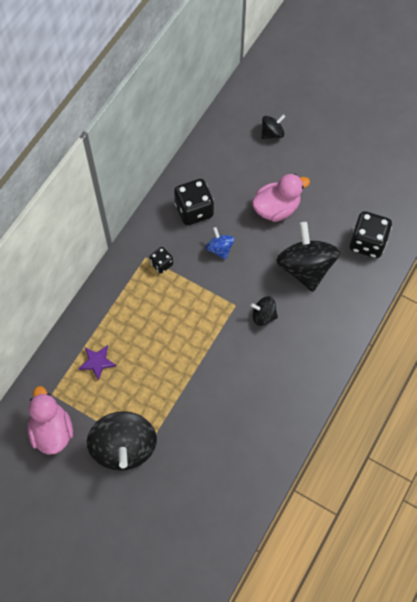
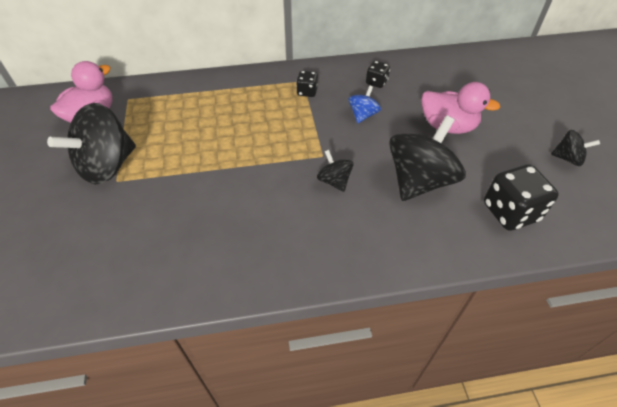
camera: 50 degrees right, 15 degrees down
purple star [78,345,116,381] -> none
black dice [174,179,214,225] -> black dice [366,61,390,88], size x0.54
black spinning top [262,114,285,139] -> black spinning top moved to [551,130,600,166]

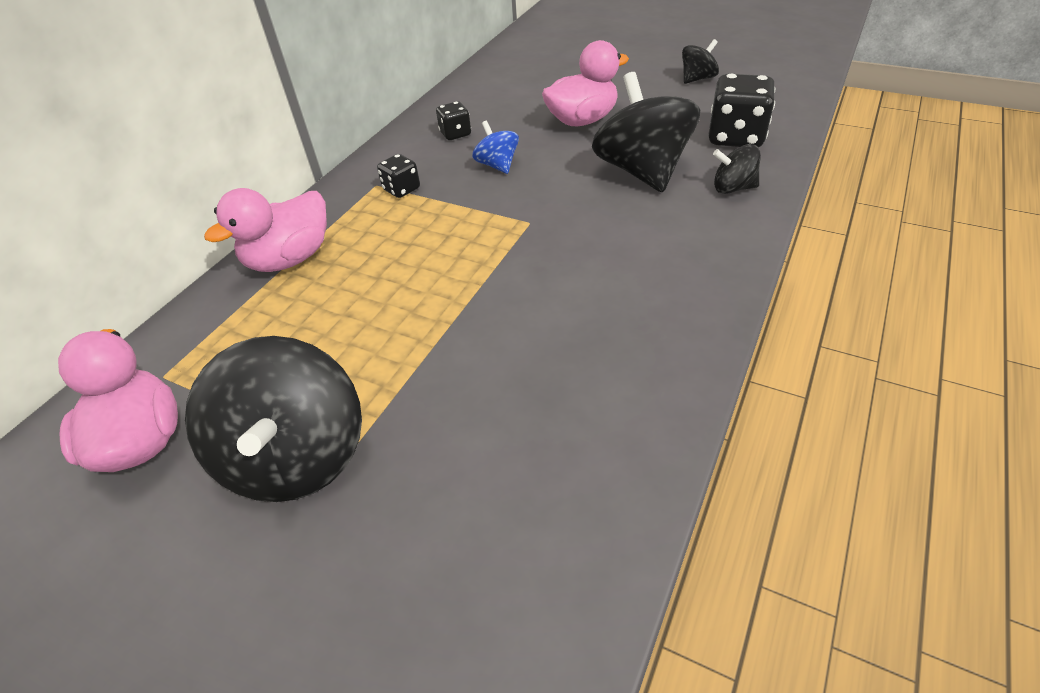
camera: 50 degrees left, 5 degrees down
black spinning top [317,150,354,192] -> black spinning top moved to [713,144,761,194]
none -> pink duck [204,188,327,272]

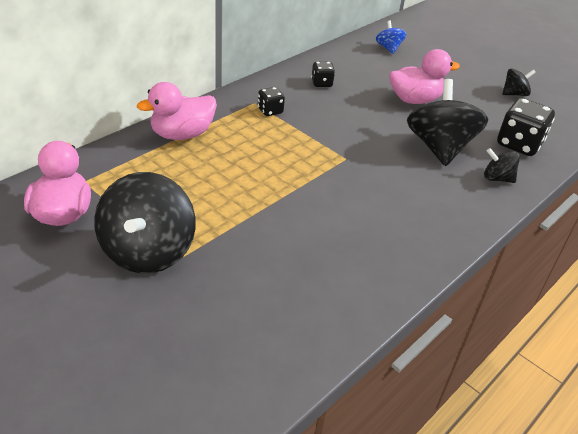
camera: 10 degrees right, 5 degrees down
blue spinning top [472,121,519,174] -> blue spinning top moved to [376,20,406,54]

